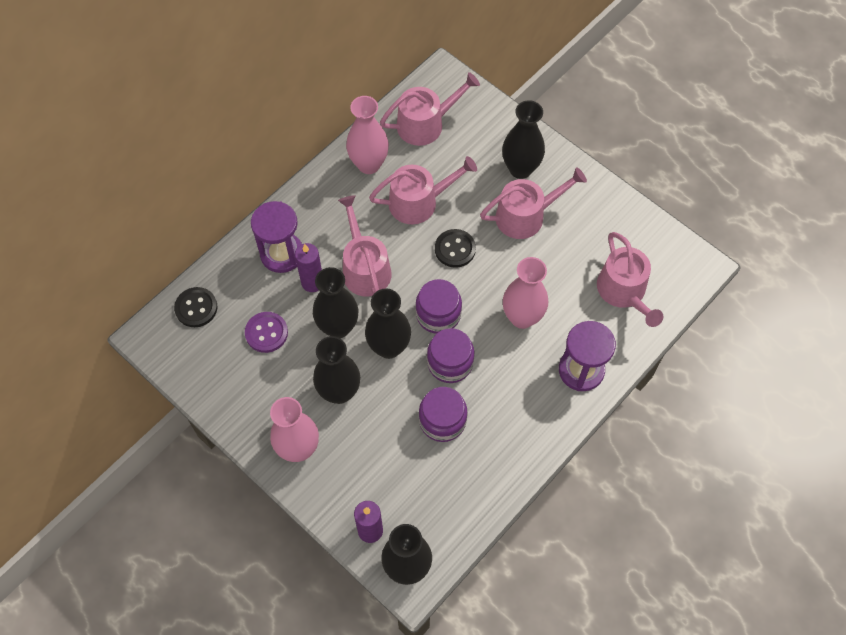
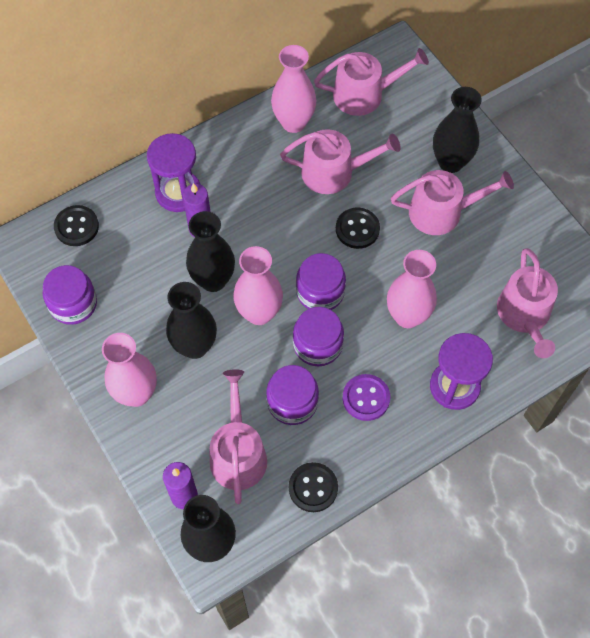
camera: 15 degrees right, 0 degrees up
purple button [245,312,288,353] -> purple button moved to [343,374,390,421]
pink watering can [338,195,392,296] -> pink watering can moved to [210,369,267,504]
black vase [365,289,411,359] -> pink vase [233,246,283,325]
none -> purple jar [43,265,97,325]
none -> black button [289,462,338,512]

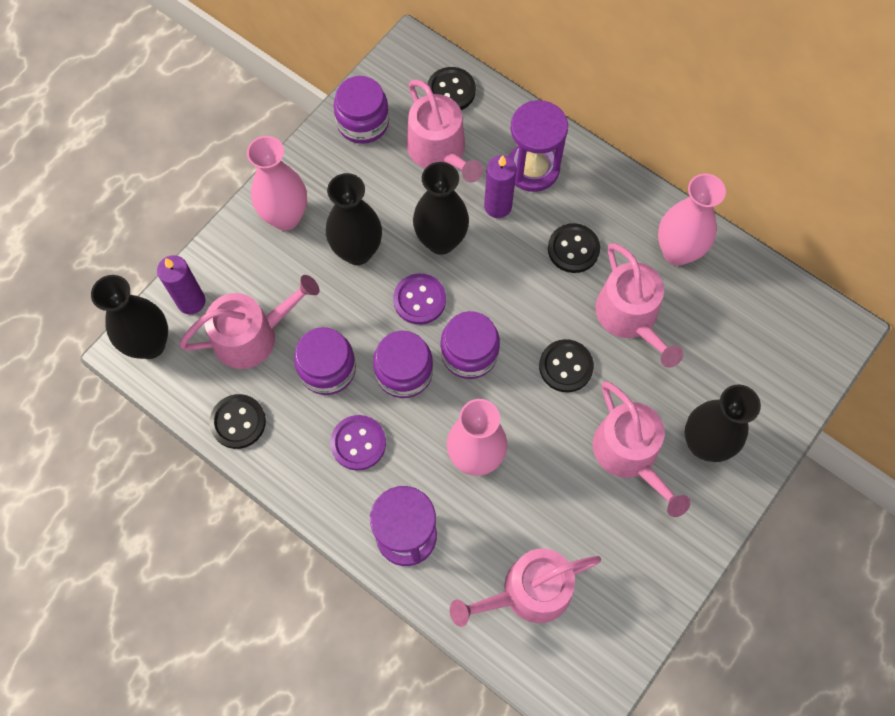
camera: 70 degrees right, 5 degrees up
pink vase [233,246,283,325] -> purple button [393,273,446,325]
pink watering can [314,48,429,116] -> pink watering can moved to [407,80,483,183]
none -> black button [548,223,600,273]

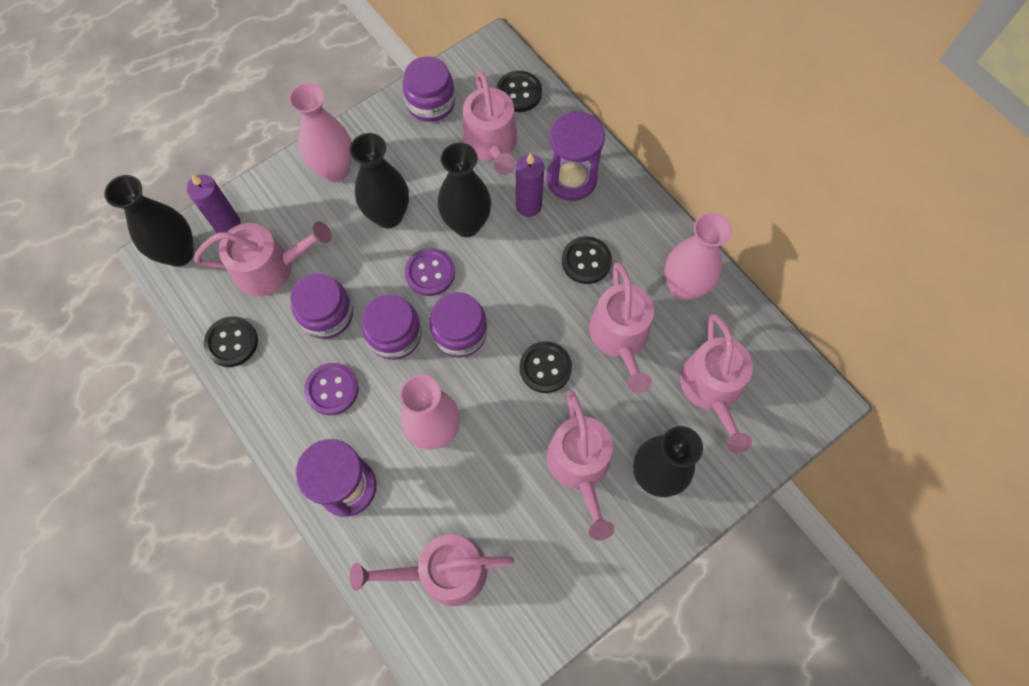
camera: 15 degrees right, 0 degrees up
none -> pink watering can [680,314,753,453]

